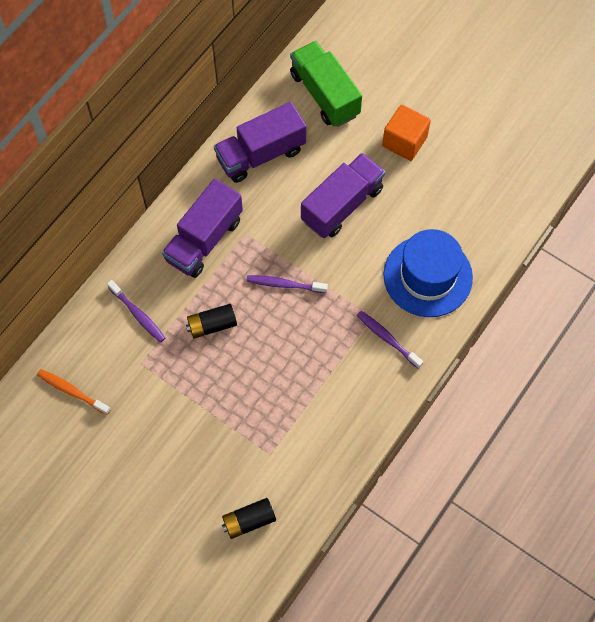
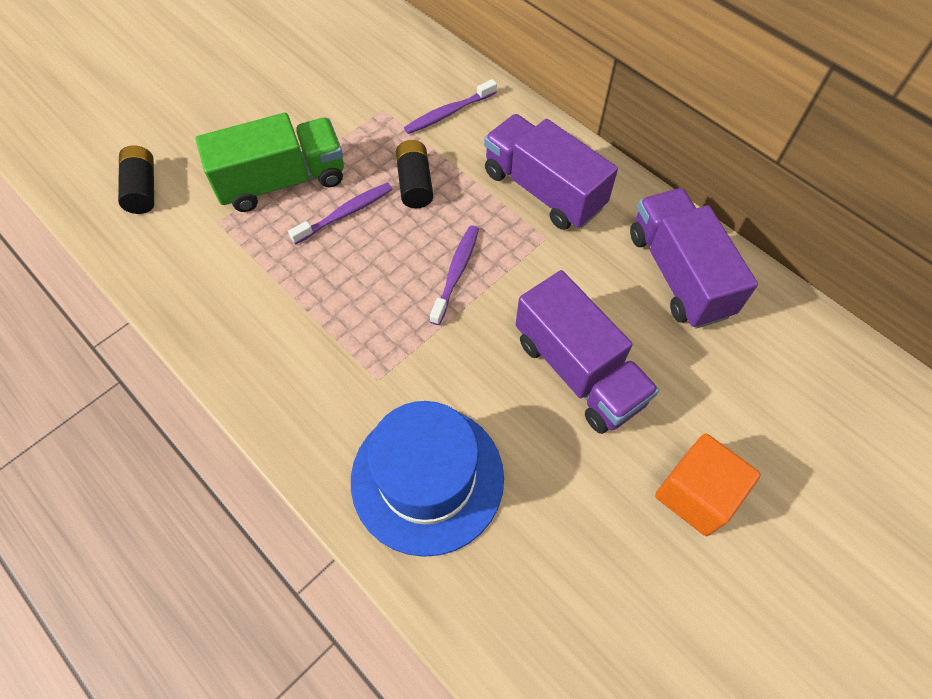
camera: 100 degrees right, 5 degrees down
orange toothbrush [37,369,111,415] -> none
green truck [290,41,362,127] -> green truck moved to [195,113,344,212]
purple toothbrush [357,311,423,369] -> purple toothbrush moved to [288,183,393,244]

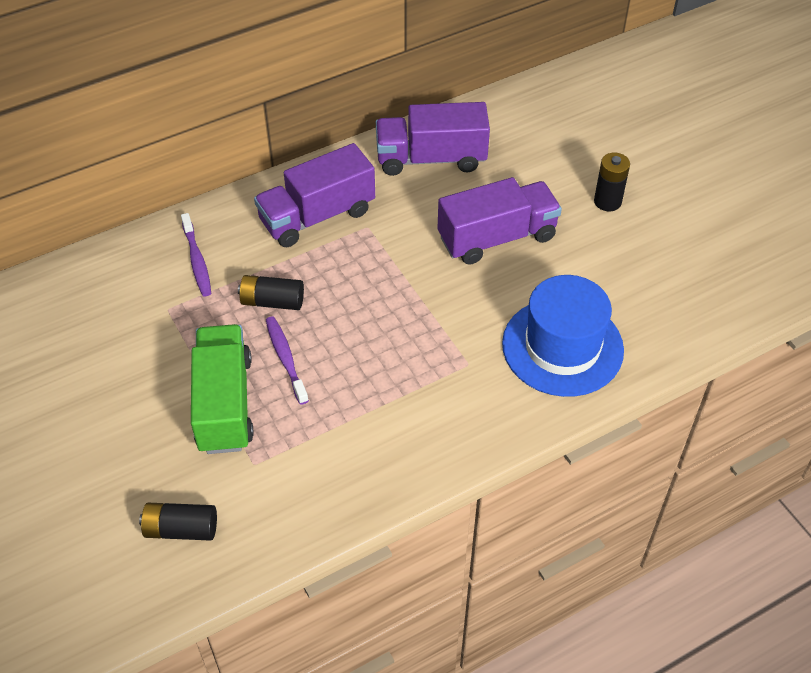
camera: 75 degrees left, 10 degrees down
purple toothbrush [430,226,479,325] -> none
orange cube [655,434,761,536] -> black battery [594,153,630,211]

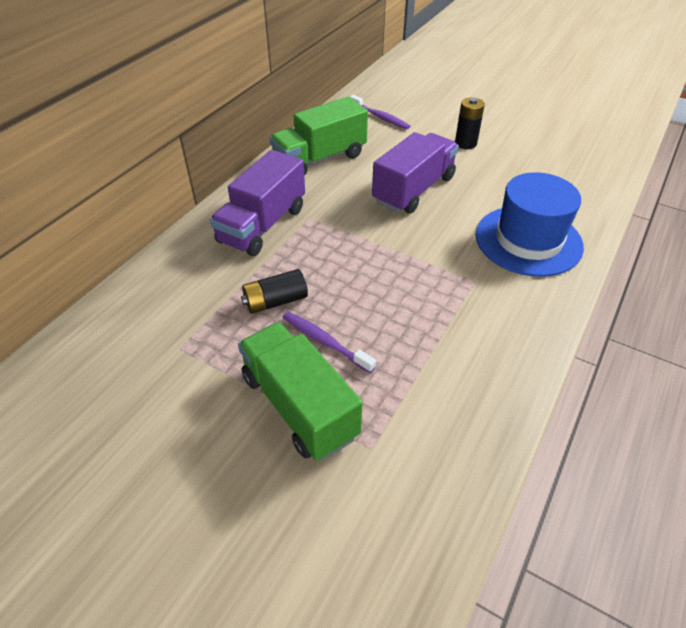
camera: 30 degrees left, 5 degrees down
black battery [139,503,217,541] -> none
purple toothbrush [181,213,211,296] -> purple toothbrush moved to [350,95,410,130]
purple truck [376,102,490,176] -> green truck [270,97,368,176]

